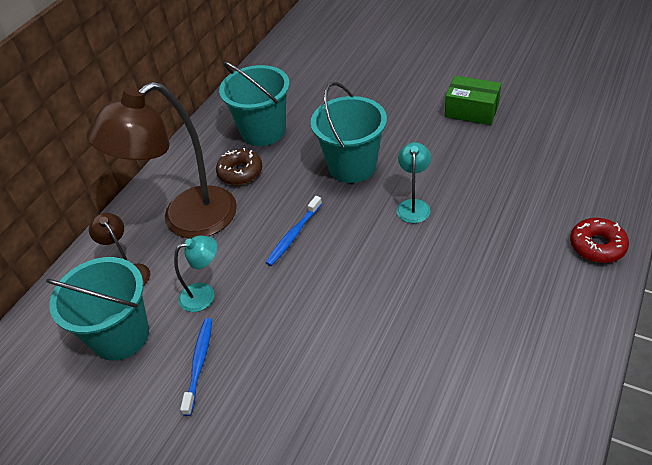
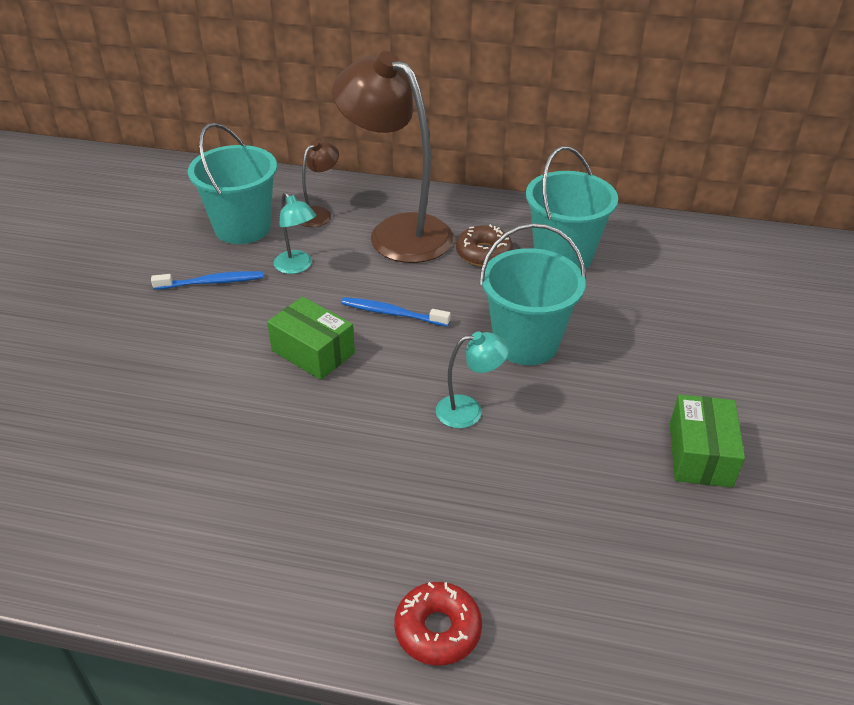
camera: 70 degrees right, 5 degrees down
none -> green box [267,296,355,380]

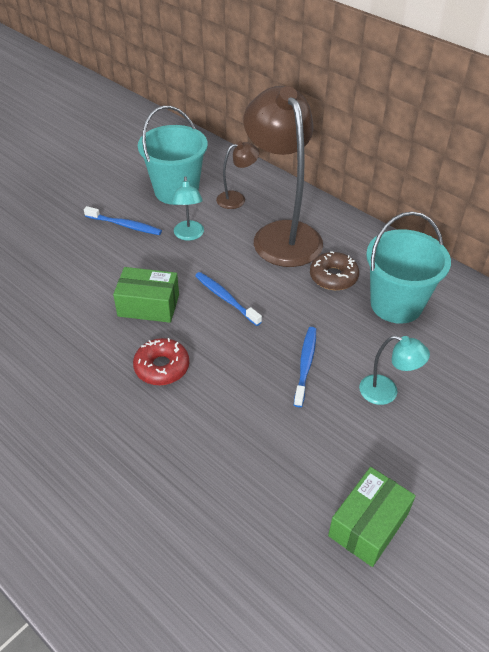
camera: 30 degrees right, 5 degrees up
green box [267,296,355,380] -> green box turned 60 degrees counterclockwise [113,267,179,323]
red donut [394,582,482,665] -> red donut moved to [133,338,189,385]
turquoise lamp [436,332,509,428] -> turquoise lamp moved to [359,335,430,405]
turquoise bucket [480,223,586,365] -> blue toothbrush [294,327,316,407]

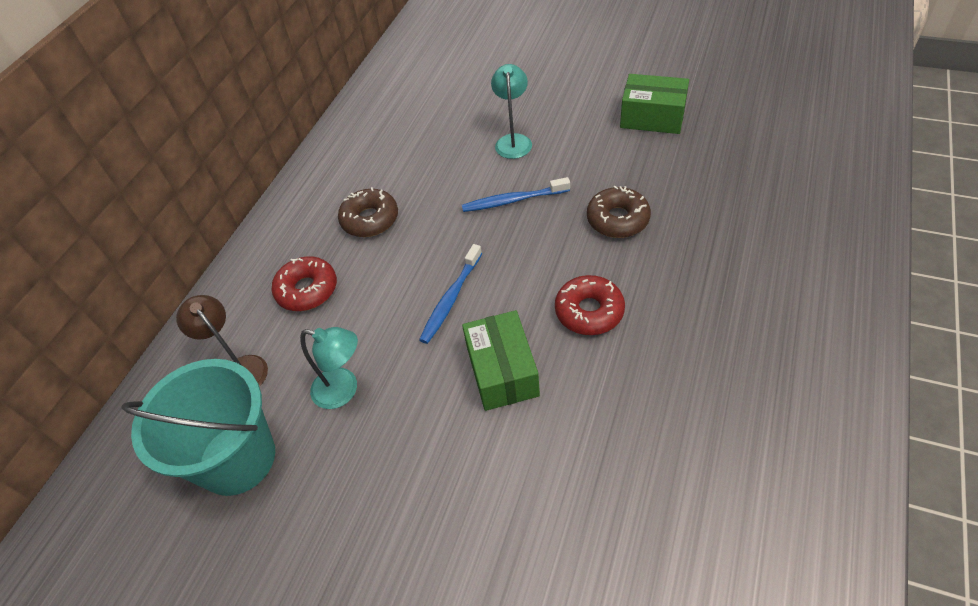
camera: 105 degrees left, 5 degrees up
blue toothbrush [84,206,162,235] -> none
turquoise lamp [172,176,204,241] -> turquoise lamp turned 45 degrees clockwise [300,327,358,409]
brown lamp [243,86,323,267] -> red donut [271,256,337,311]
turquoise bucket [366,212,451,324] -> none
none -> brown donut [587,186,651,238]

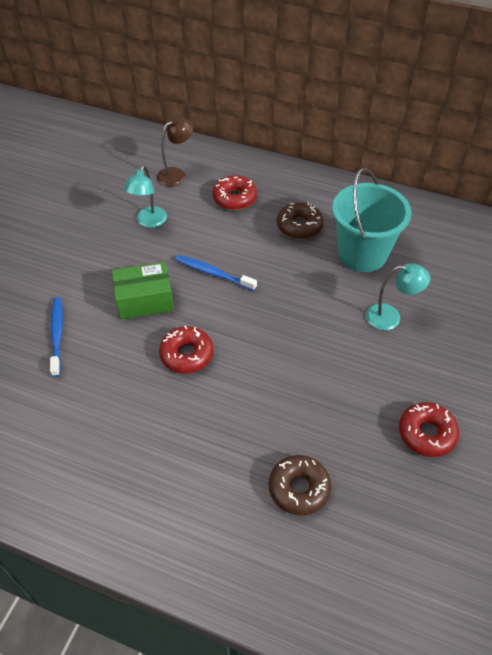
camera: 85 degrees right, 0 degrees up
turquoise bucket [121,359,275,496] -> turquoise bucket moved to [332,168,411,272]
blue toothbrush [462,177,570,212] -> blue toothbrush moved to [50,297,63,377]
brown donut [587,186,651,238] -> brown donut moved to [269,455,331,515]
green box [620,74,689,134] -> red donut [399,402,459,457]

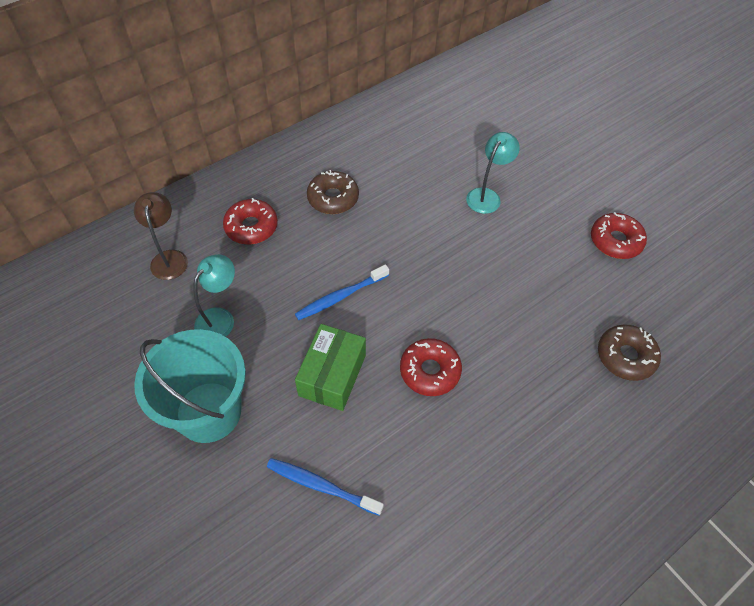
camera: 60 degrees left, 5 degrees up
turquoise lamp [124,165,167,228] -> turquoise lamp turned 105 degrees counterclockwise [194,254,235,337]
turquoise bucket [332,168,411,272] -> turquoise bucket moved to [134,329,246,443]

